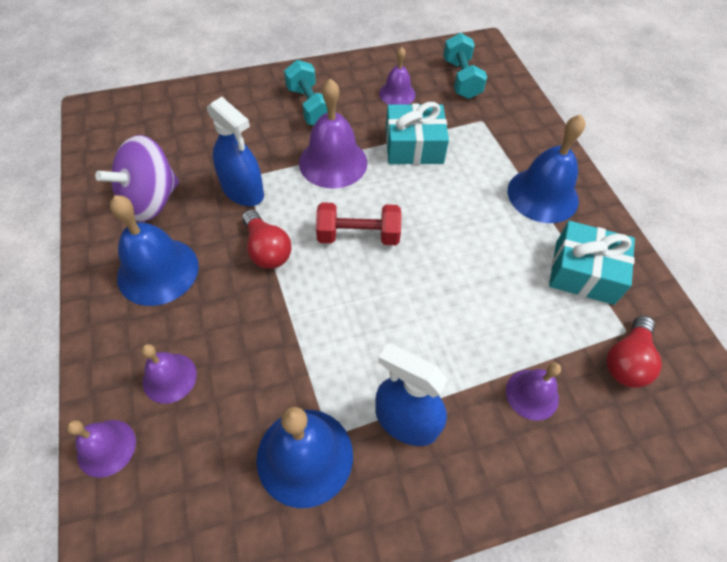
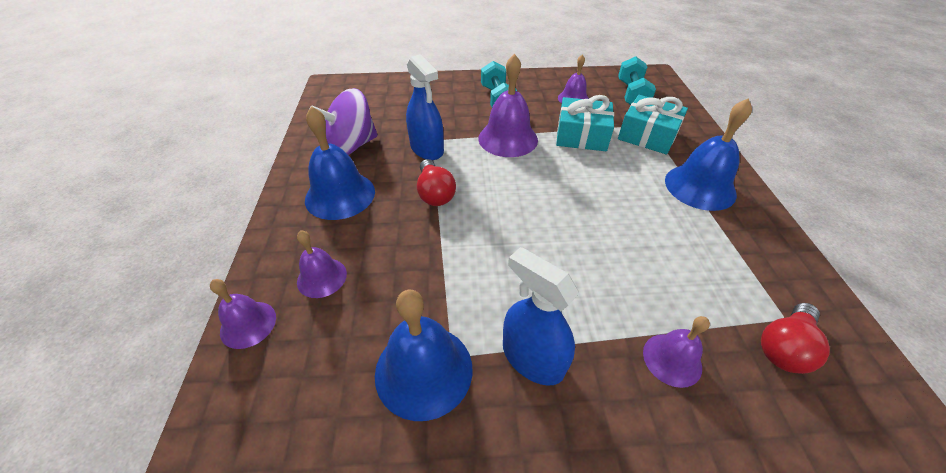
camera: 15 degrees right, 10 degrees down
red dumbbell [316,202,402,245] -> none
turquoise gift [549,221,635,305] -> turquoise gift moved to [618,95,688,154]

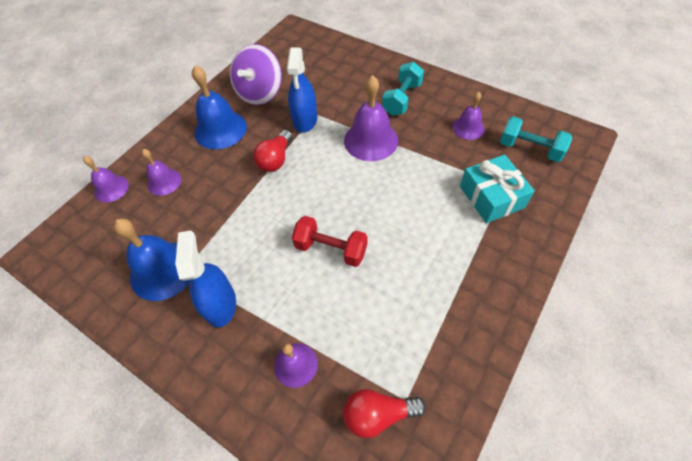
camera: 40 degrees right, 10 degrees up
purple spinning top [310,88,378,155] -> purple spinning top turned 75 degrees counterclockwise [230,44,282,105]
turquoise gift [556,95,614,151] -> none
turquoise dumbbell [618,56,656,105] -> turquoise dumbbell turned 75 degrees clockwise [500,116,572,162]
blue bell [665,98,752,211] -> none
none -> red dumbbell [292,216,367,267]

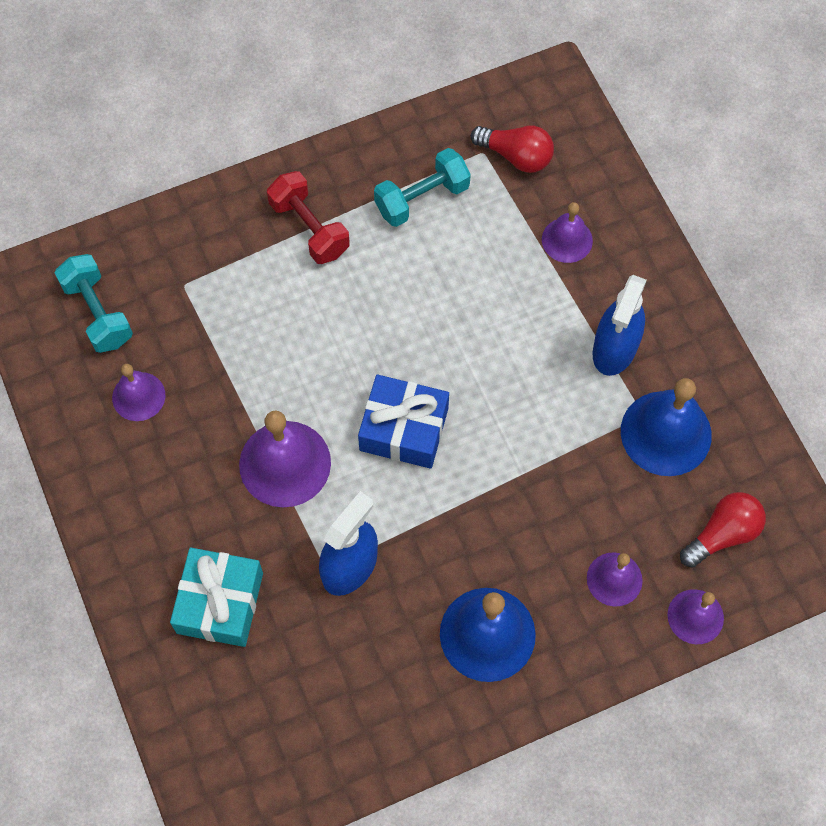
camera: 150 degrees left, 10 degrees up
purple spinning top [230,44,282,105] -> none
red light bulb [253,130,292,172] -> red light bulb moved to [680,492,766,568]
red dumbbell [292,216,367,267] -> red dumbbell moved to [267,171,350,264]
turquoise dumbbell [382,62,424,116] -> turquoise dumbbell moved to [374,148,471,227]
turquoise gift [460,155,535,223] -> turquoise gift moved to [170,548,263,647]
none -> blue gift [358,374,449,469]

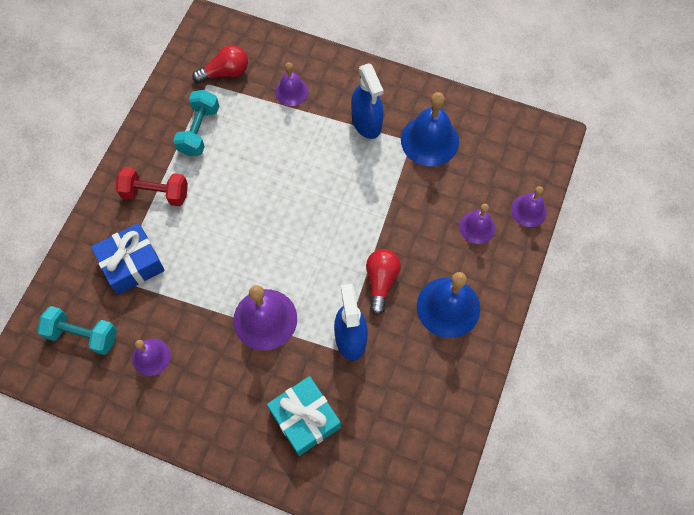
camera: 45 degrees left, 0 degrees up
blue gift [358,374,449,469] -> blue gift moved to [91,223,165,295]
red light bulb [680,492,766,568] -> red light bulb moved to [366,249,401,315]

